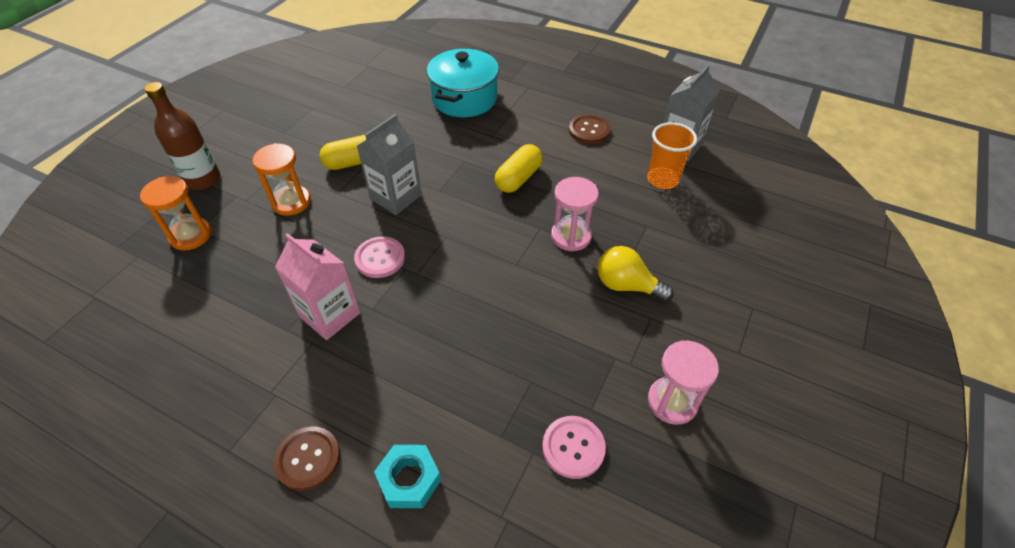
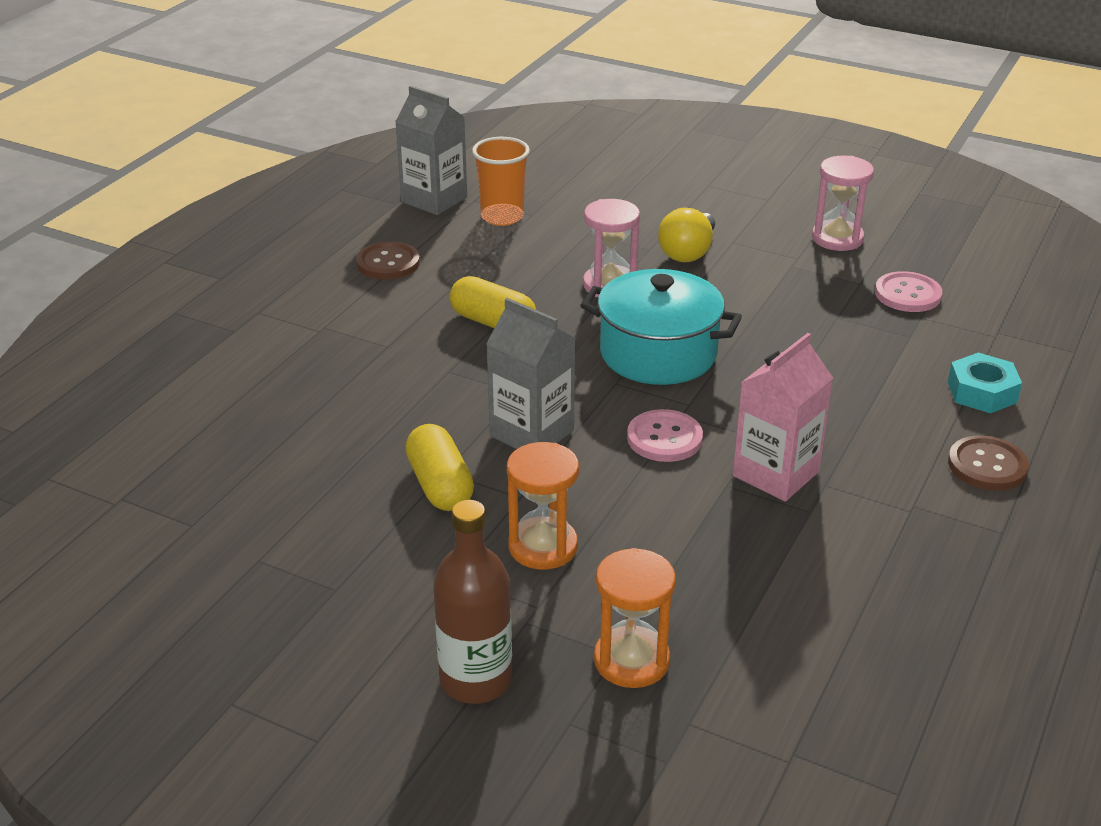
camera: 90 degrees left, 15 degrees down
turquoise pot [427,48,499,117] -> turquoise pot moved to [580,269,742,385]

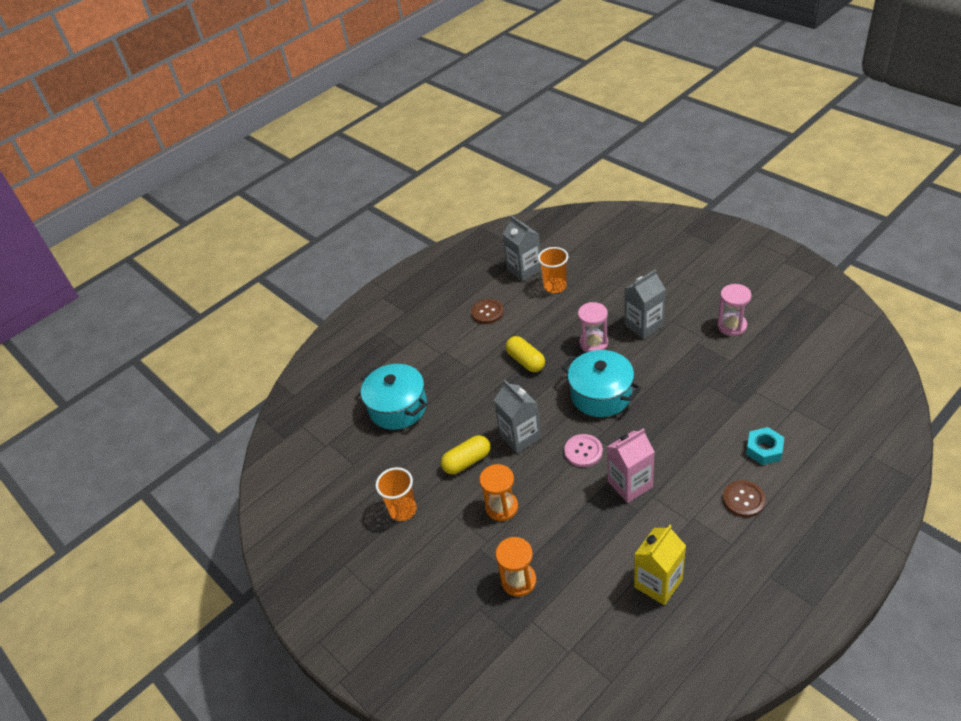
camera: 25 degrees right, 10 degrees up
yellow capsule [405,424,474,511] -> yellow capsule turned 60 degrees clockwise [441,435,490,474]
brown bottle [433,500,512,704] -> none
yellow light bulb [658,207,715,262] -> grey carton [625,269,666,339]
pink button [875,271,942,312] -> none
none -> turquoise pot [361,364,427,430]
none -> orange cup [375,467,417,521]
none -> yellow carton [634,525,686,605]

